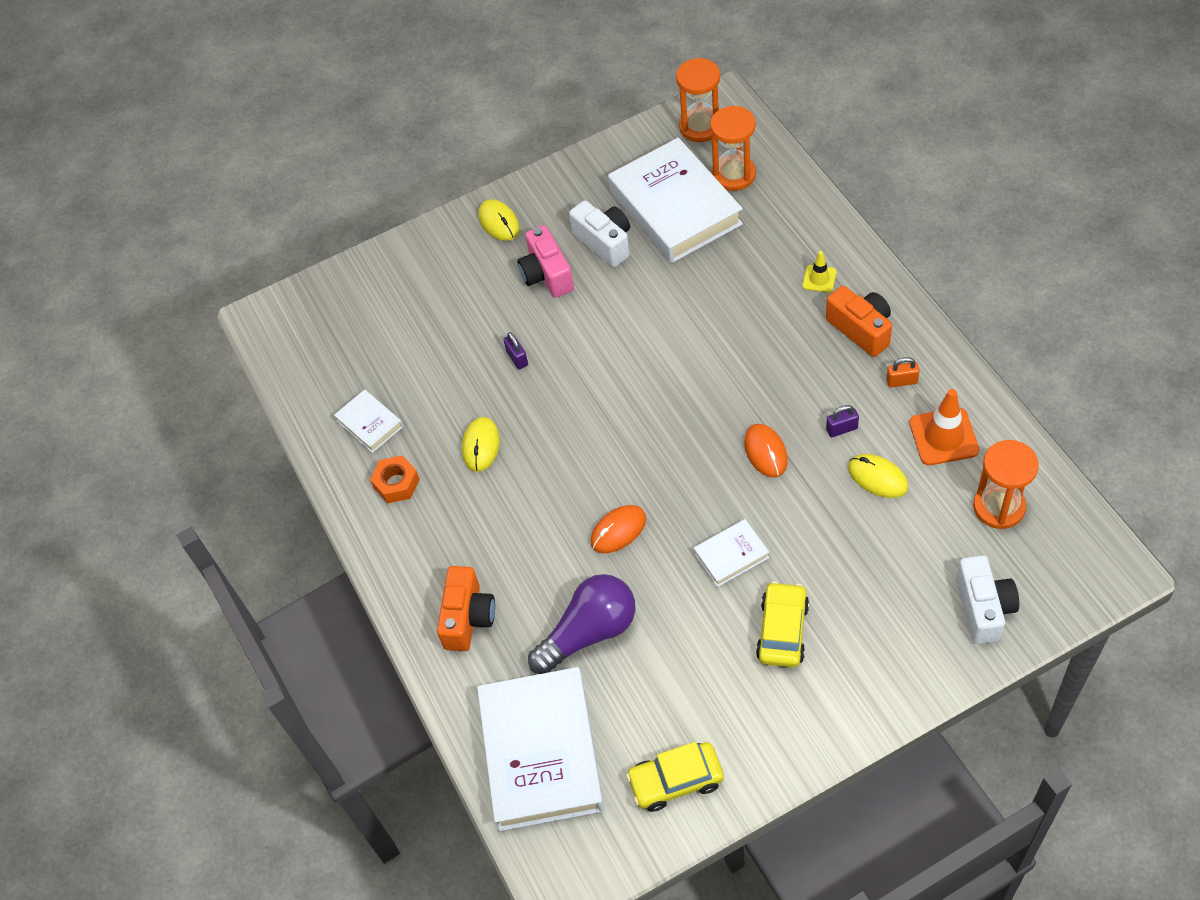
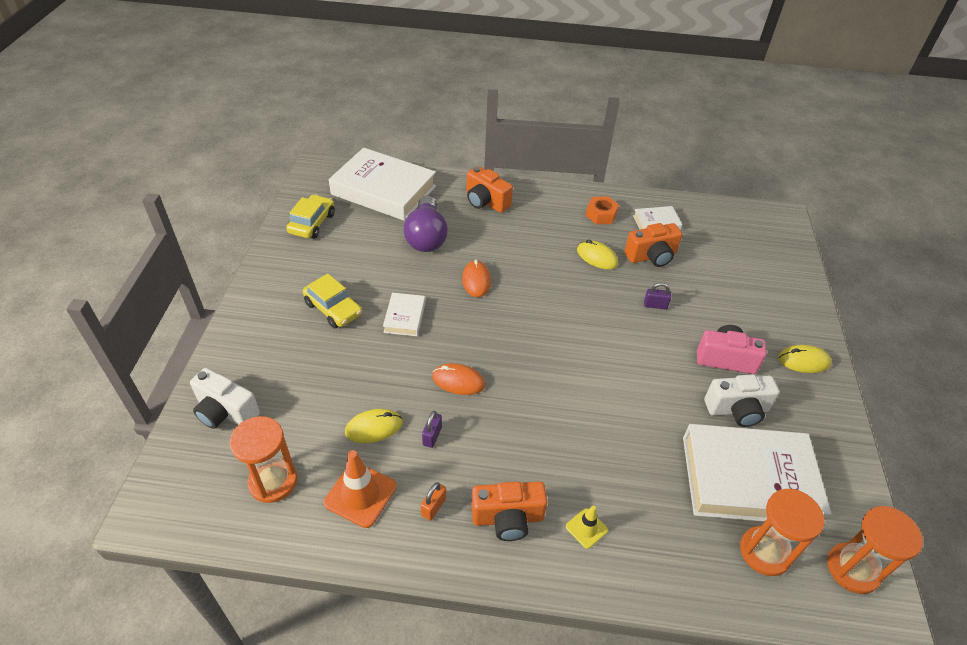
camera: 115 degrees right, 10 degrees down
none -> orange camera [625,223,682,267]

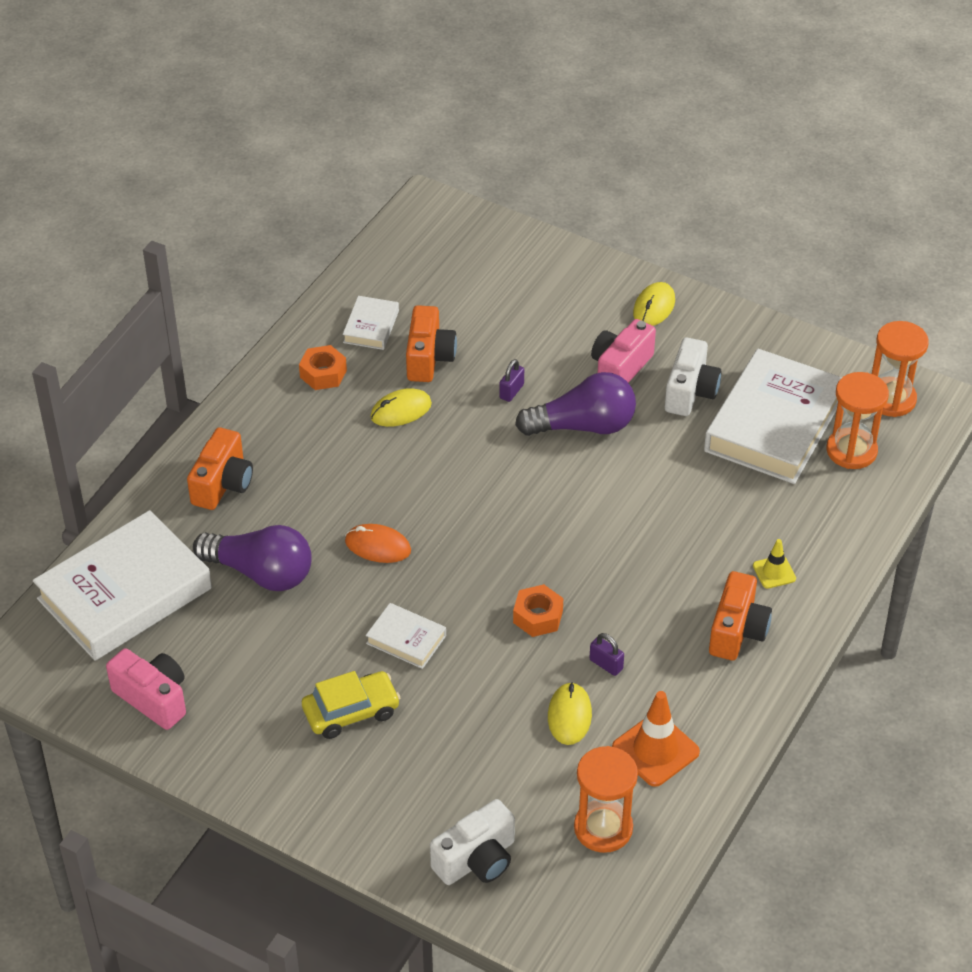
camera: 65 degrees left, 0 degrees up
yellow car [286,195,335,239] -> pink camera [106,648,186,730]
orange padlock [421,482,446,521] -> none
orange mouse [432,363,485,395] -> orange nut [513,584,563,637]
orange camera [467,166,513,213] -> orange camera turned 45 degrees counterclockwise [187,427,253,510]
none -> purple light bulb [515,372,636,436]

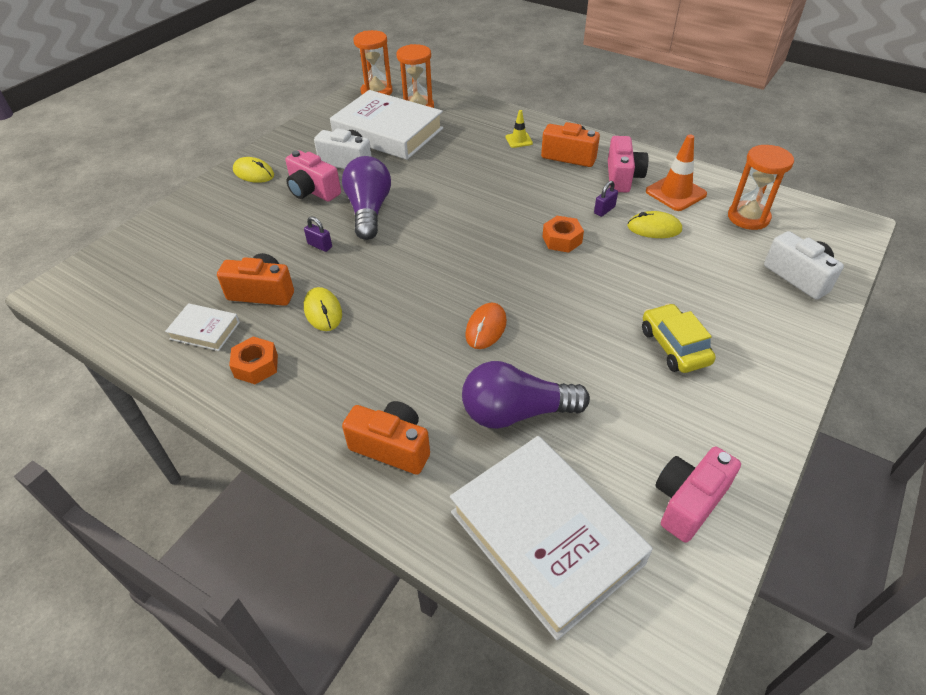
camera: 85 degrees left, 0 degrees up
purple light bulb [193,525,312,591] -> purple light bulb turned 120 degrees counterclockwise [462,361,590,429]
white book [366,603,446,669] -> none
none -> pink camera [608,136,648,192]

